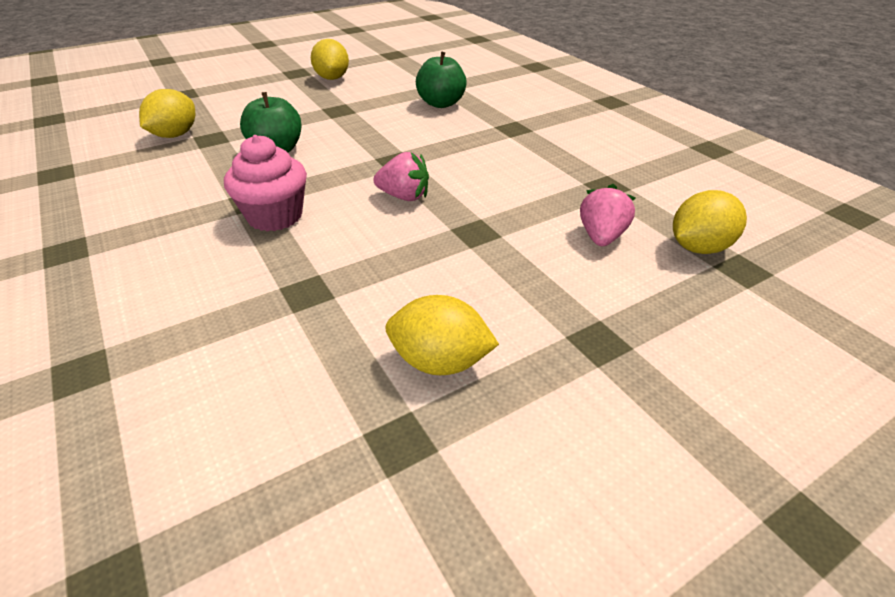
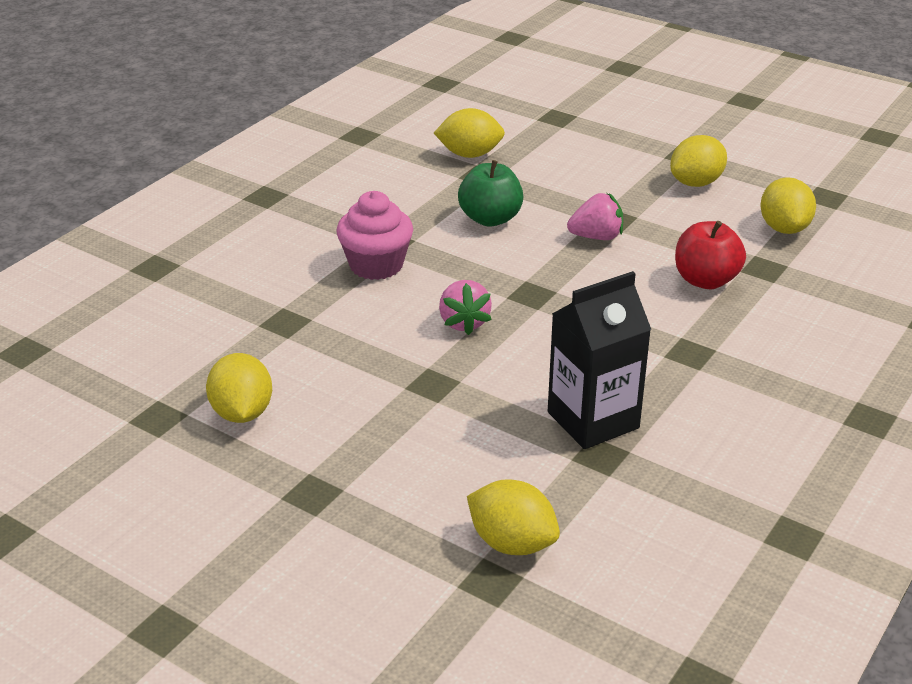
camera: 65 degrees right, 5 degrees down
green apple [416,51,467,108] -> red apple [675,221,746,289]
pink strawberry [580,184,636,246] -> pink strawberry moved to [567,193,623,240]
none -> black carton [548,271,651,449]
none -> yellow lemon [760,177,816,234]

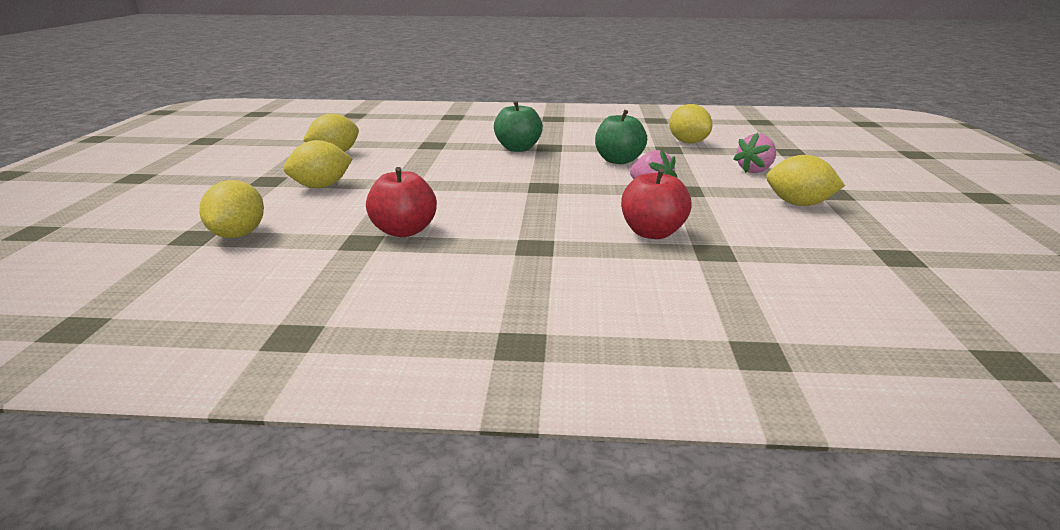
camera: 60 degrees right, 10 degrees down
pink cupcake [336,191,413,280] -> green apple [494,101,543,152]
pink strawberry [439,280,492,335] -> pink strawberry moved to [733,133,776,173]
black carton [548,271,651,449] -> red apple [366,167,437,237]
yellow lemon [760,177,816,234] -> yellow lemon moved to [284,140,352,188]

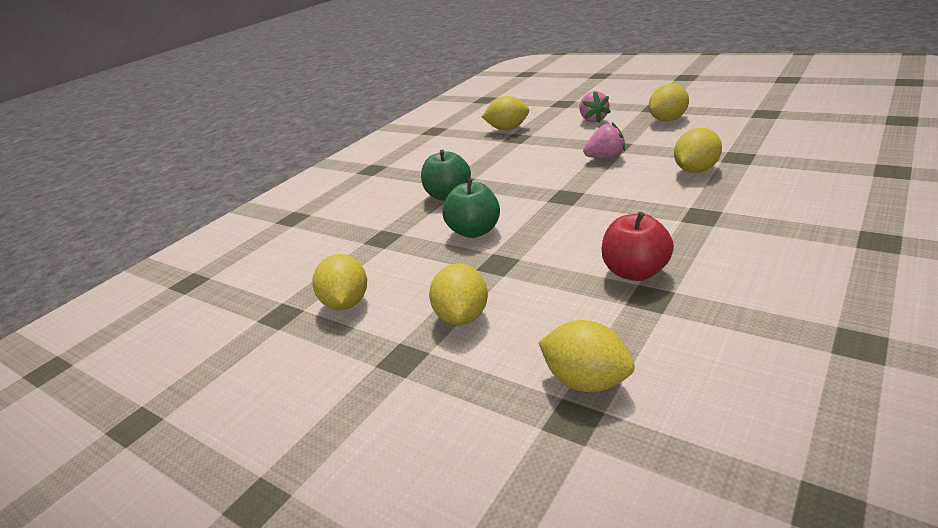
camera: 55 degrees left, 5 degrees up
green apple [595,110,647,164] -> green apple moved to [443,179,500,238]
red apple [621,168,692,239] -> yellow lemon [674,128,722,173]

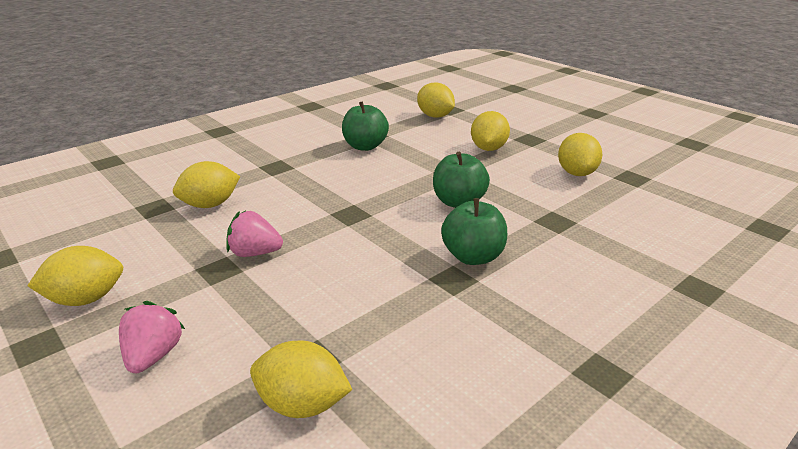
camera: 170 degrees left, 0 degrees up
red apple [601,212,674,281] -> green apple [342,101,389,151]

